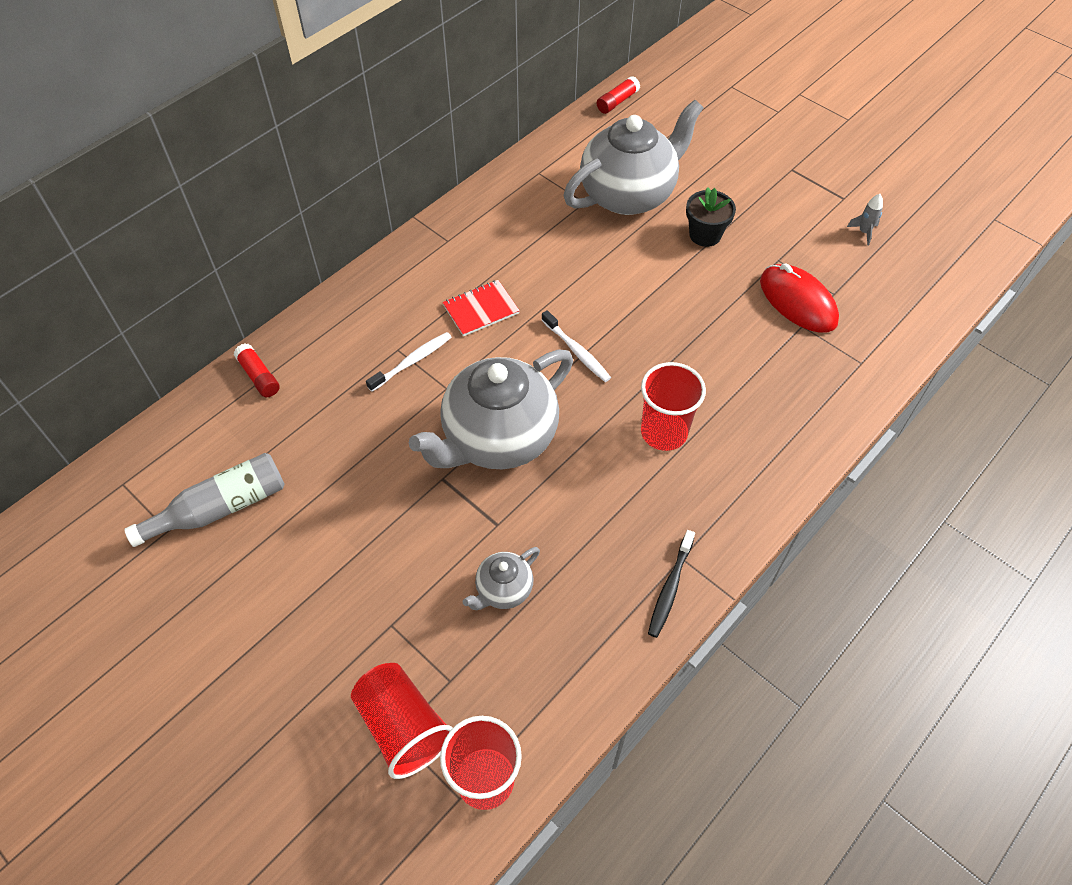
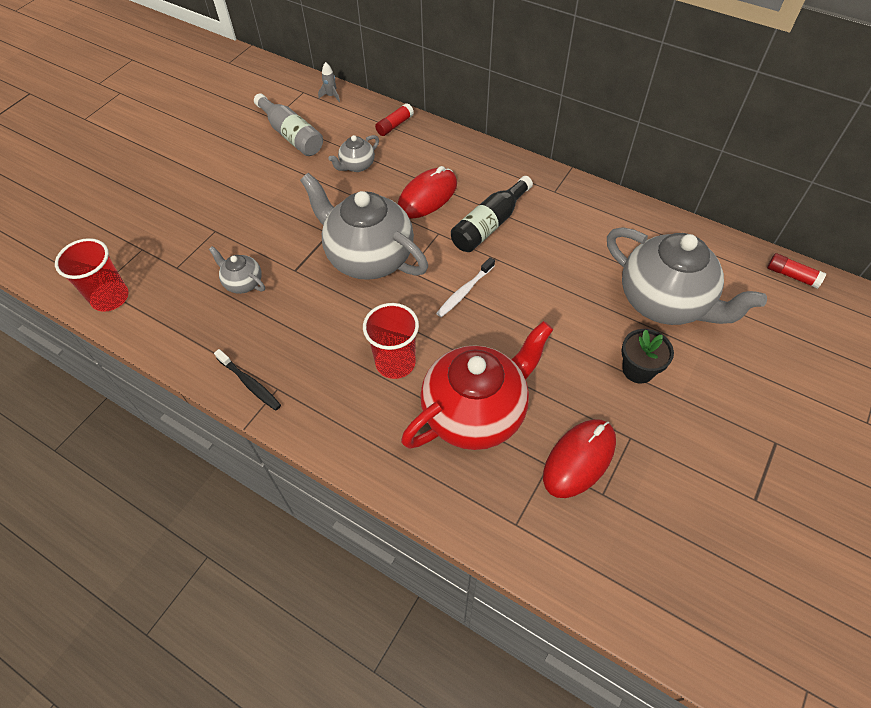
camera: 80 degrees right, 0 degrees up
red cup [351,663,453,779] -> none
white toothbrush [366,332,452,392] -> red mouse [398,166,457,218]
red notebook [442,280,520,336] -> black bottle [451,176,533,252]
black toothbrush [648,530,695,638] -> black toothbrush turned 150 degrees counterclockwise [214,349,281,411]
grey rocket [847,194,883,246] -> grey rocket moved to [318,62,340,102]
none -> grey teapot [328,135,379,172]
none -> red teapot [401,321,554,450]

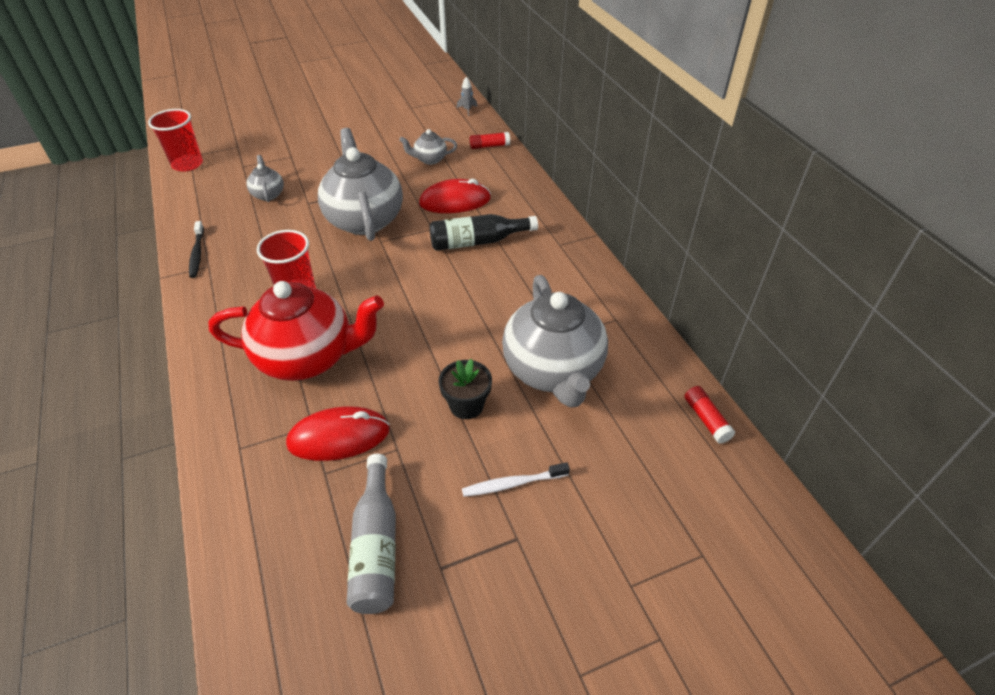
camera: 35 degrees right, 10 degrees down
grey bottle [254,93,323,156] -> grey bottle moved to [346,454,396,614]
white toothbrush [436,257,495,317] -> white toothbrush moved to [462,462,570,497]

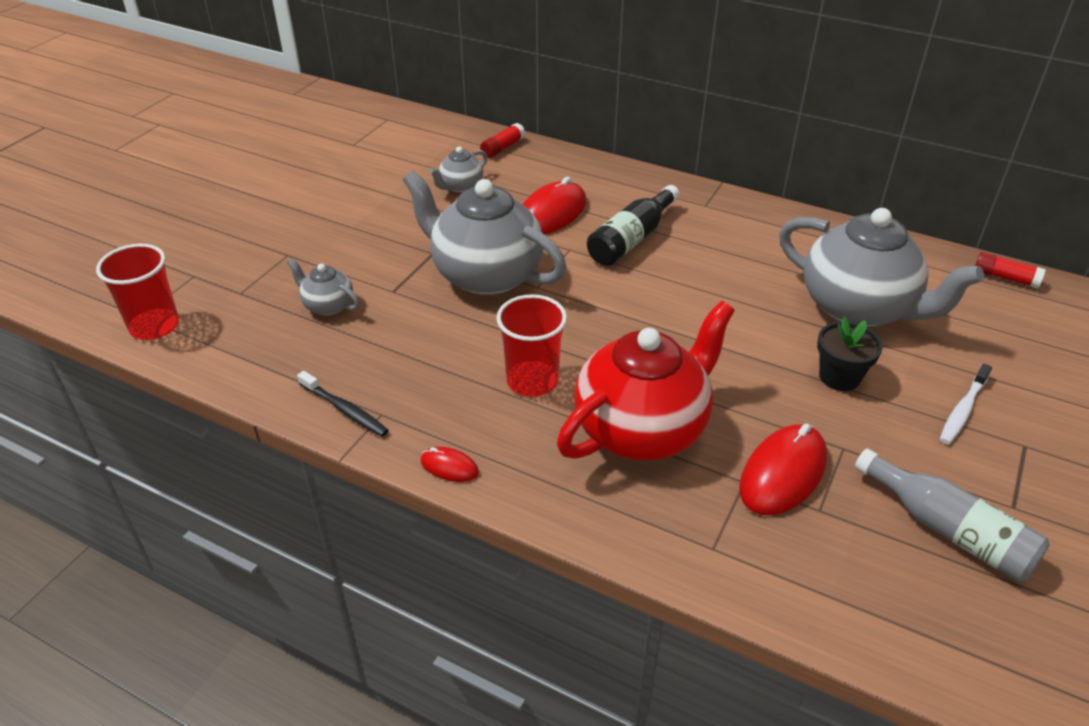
camera: 40 degrees left, 5 degrees down
grey rocket [457,77,477,116] -> none
none -> red mouse [421,447,479,482]

